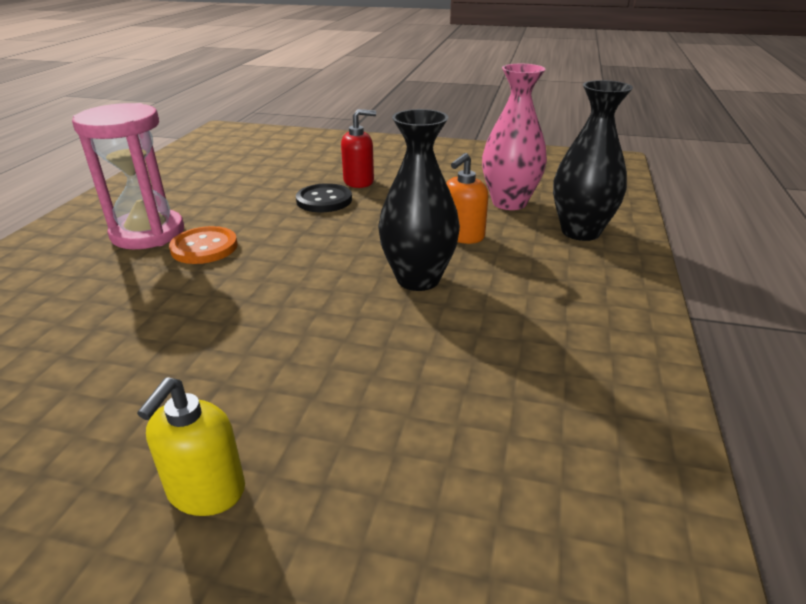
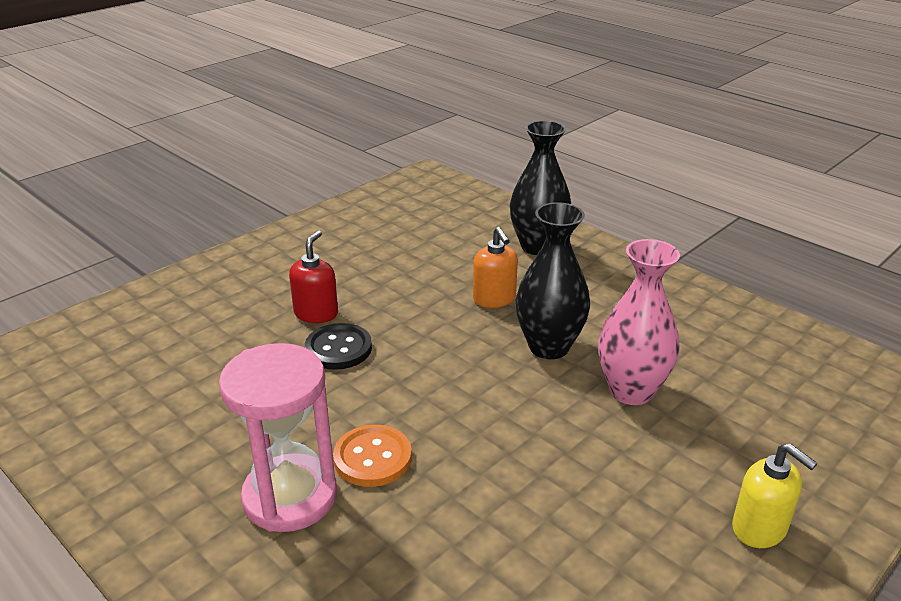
camera: 60 degrees left, 0 degrees up
pink vase [482,64,547,210] -> pink vase moved to [598,239,680,405]

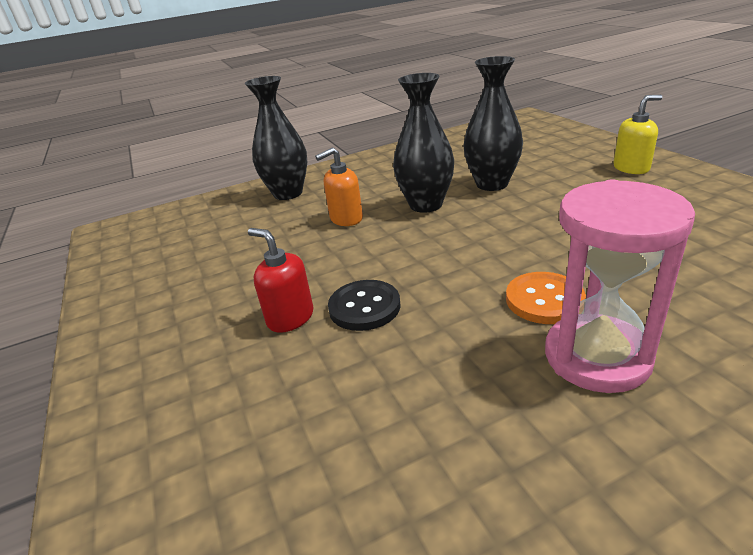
camera: 65 degrees left, 0 degrees up
orange soap dispenser [473,227,518,308] -> orange soap dispenser turned 150 degrees clockwise [315,147,363,226]
pink vase [598,239,680,405] -> black vase [463,56,523,191]

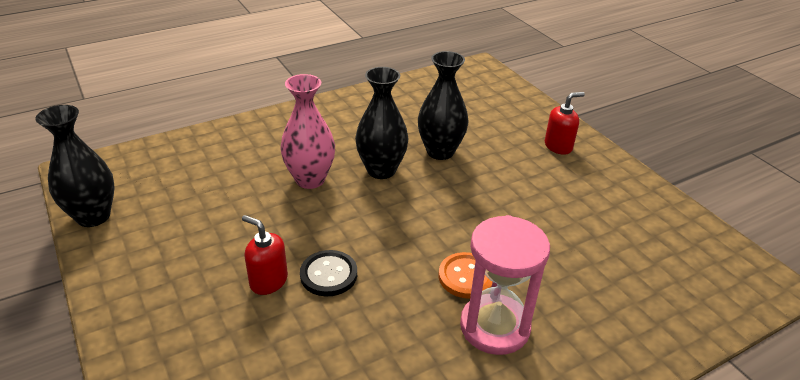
camera: 10 degrees left, 5 degrees up
black vase [245,76,307,200] -> black vase moved to [35,105,115,227]
orange soap dispenser [315,147,363,226] -> pink vase [280,74,335,189]
yellow soap dispenser [613,95,662,174] -> red soap dispenser [545,92,585,155]

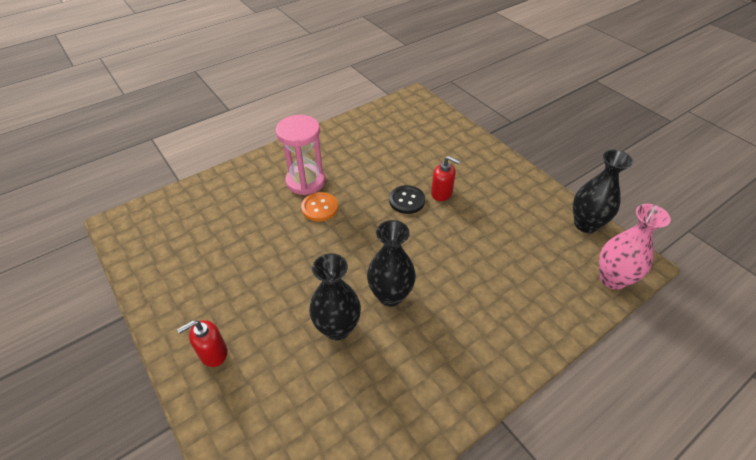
camera: 175 degrees right, 10 degrees up
pink vase [280,74,335,189] -> pink vase moved to [599,204,671,290]

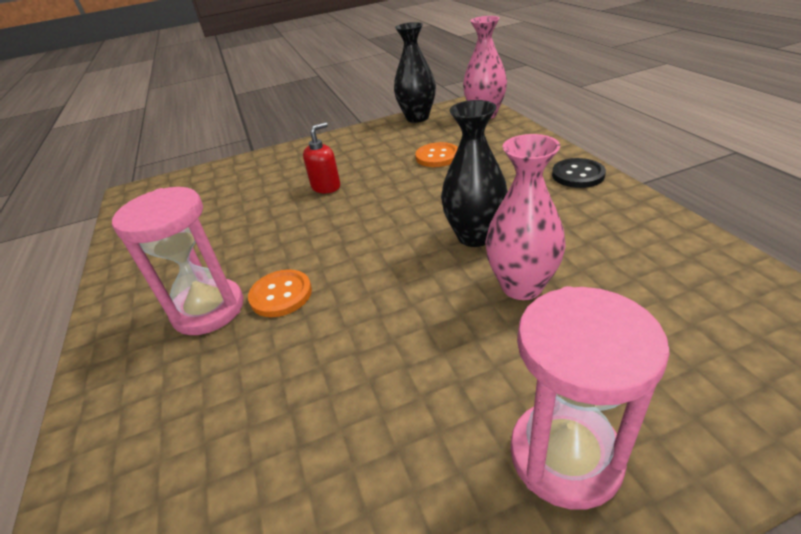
camera: 70 degrees left, 10 degrees down
red soap dispenser [177,320,227,367] -> pink hourglass [510,286,670,510]
black vase [309,253,361,340] -> pink vase [485,134,566,300]
black button [389,185,425,214] -> black button moved to [552,158,606,188]
none -> orange button [415,142,458,167]

